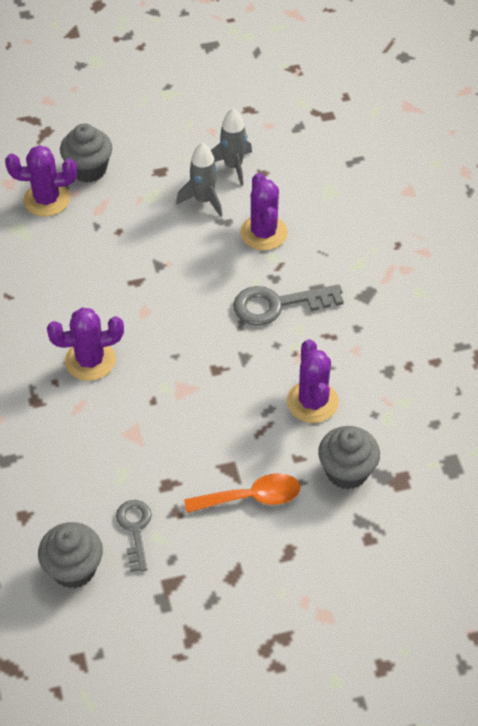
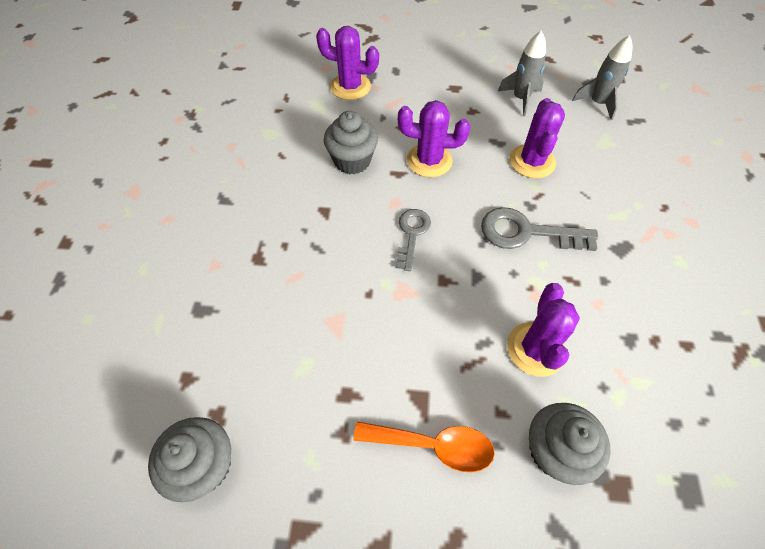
camera: 20 degrees right, 5 degrees up
purple cactus [47,308,124,381] -> purple cactus moved to [398,100,470,177]
grey cupcake [60,123,112,182] -> grey cupcake moved to [324,111,378,174]
grey key [116,500,152,572] -> grey key moved to [396,209,431,271]
grey rocket [176,143,222,217] -> grey rocket moved to [572,35,633,120]

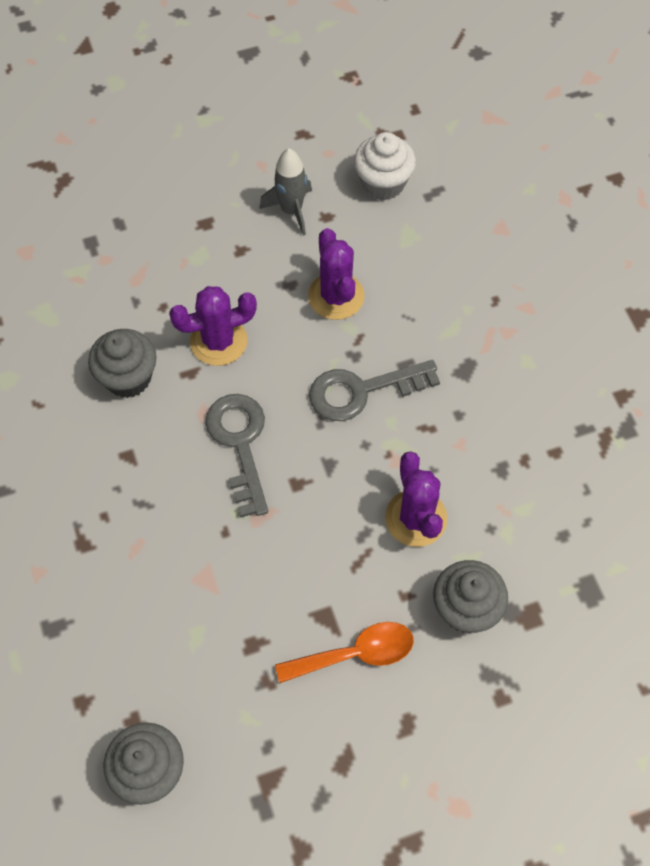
camera: 25 degrees left, 5 degrees up
purple cactus [316,26,379,100] -> none
grey key [396,209,431,271] -> grey key [205,394,268,518], size x1.54
grey rocket [572,35,633,120] -> white cupcake [354,132,416,201]

